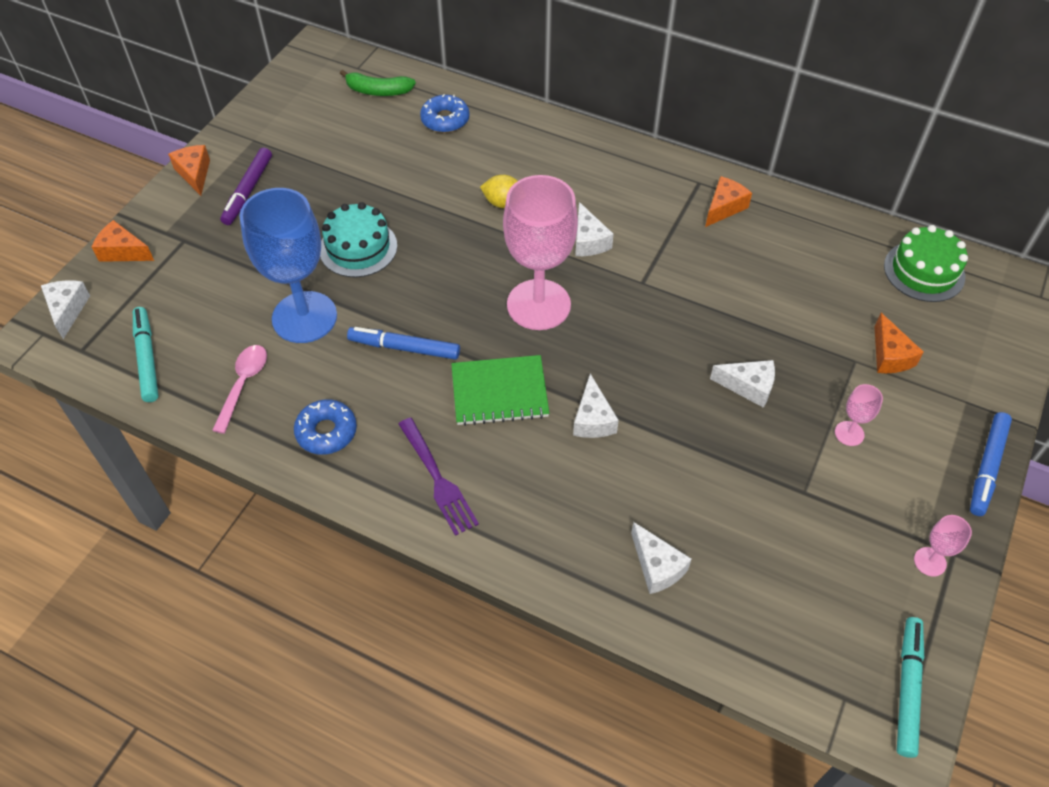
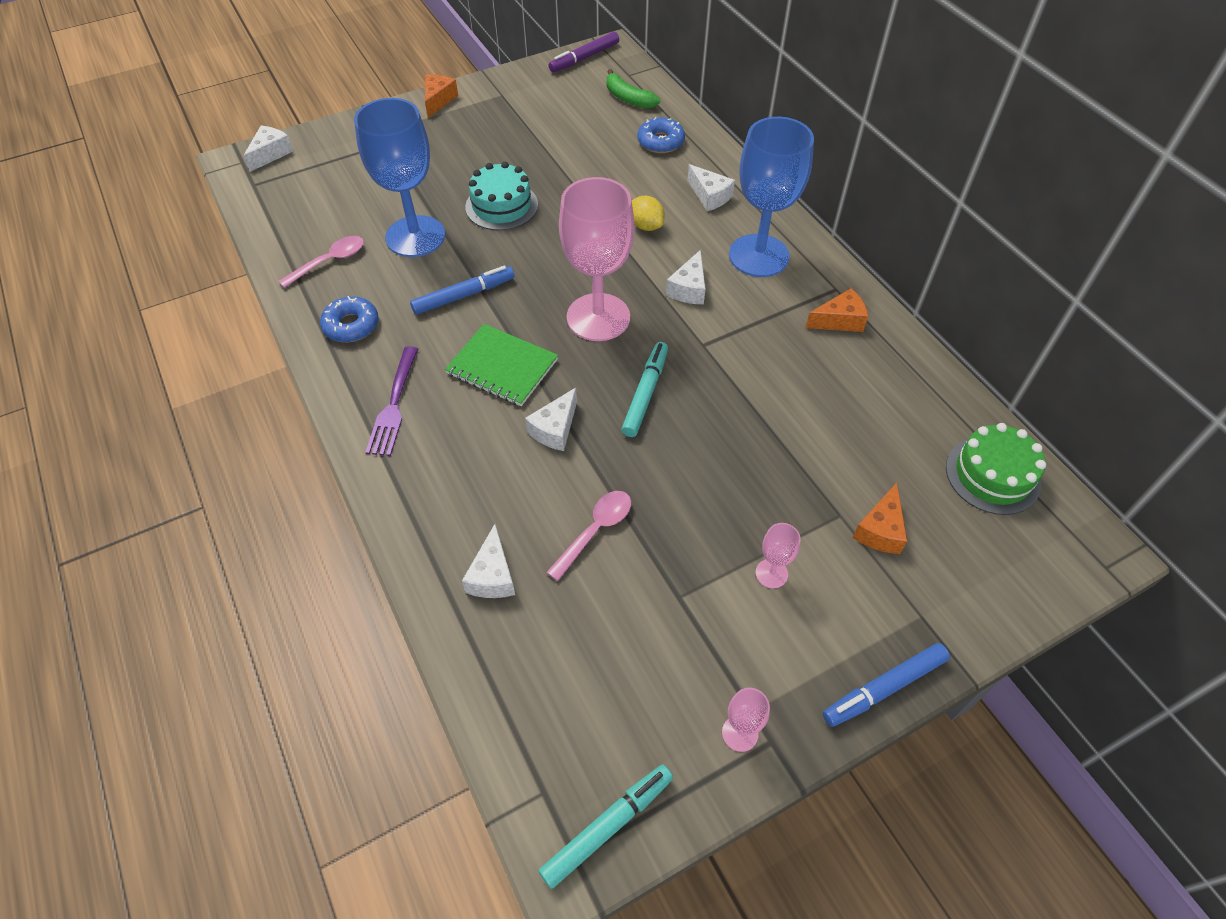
camera: 35 degrees right, 0 degrees up
orange cheese [92,220,154,262] -> none
turquoise marker [133,307,159,402] -> turquoise marker moved to [621,342,668,437]
purple marker [220,148,272,225] -> purple marker moved to [548,32,619,72]
blue marker [347,327,460,360] -> blue marker turned 105 degrees clockwise [410,266,514,315]
white cheese [710,360,775,408] -> white cheese moved to [687,164,735,211]
none -> pink spoon [546,491,631,581]
none -> blue goblet [729,117,814,277]

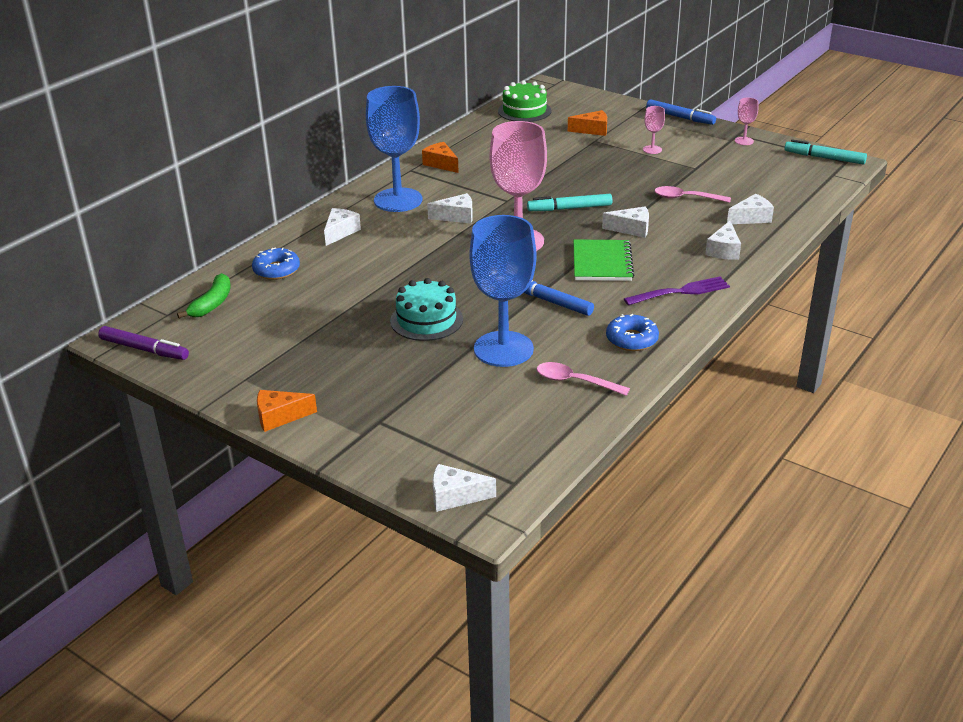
camera: 115 degrees left, 20 degrees down
yellow lemon [632,196,665,231] -> none
none -> white cheese [705,221,741,260]

